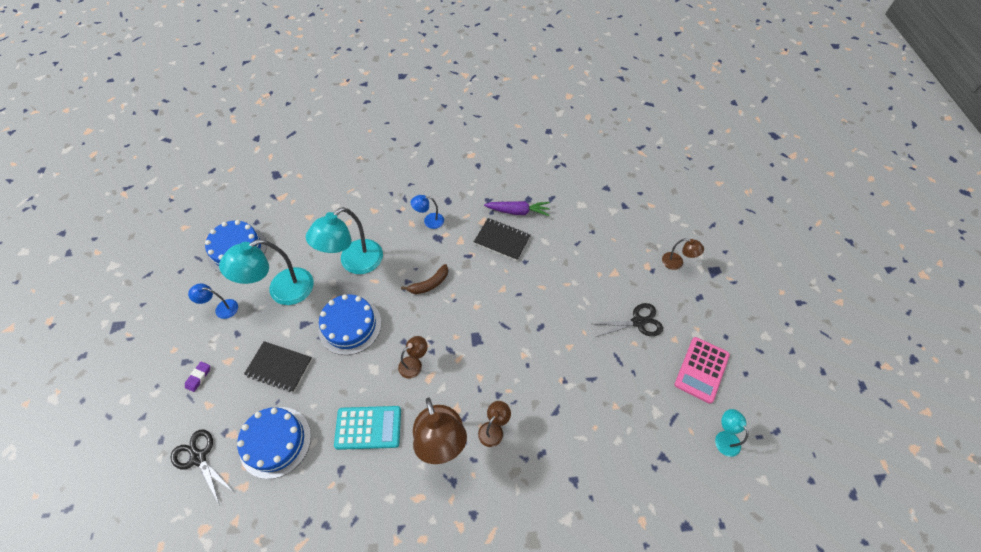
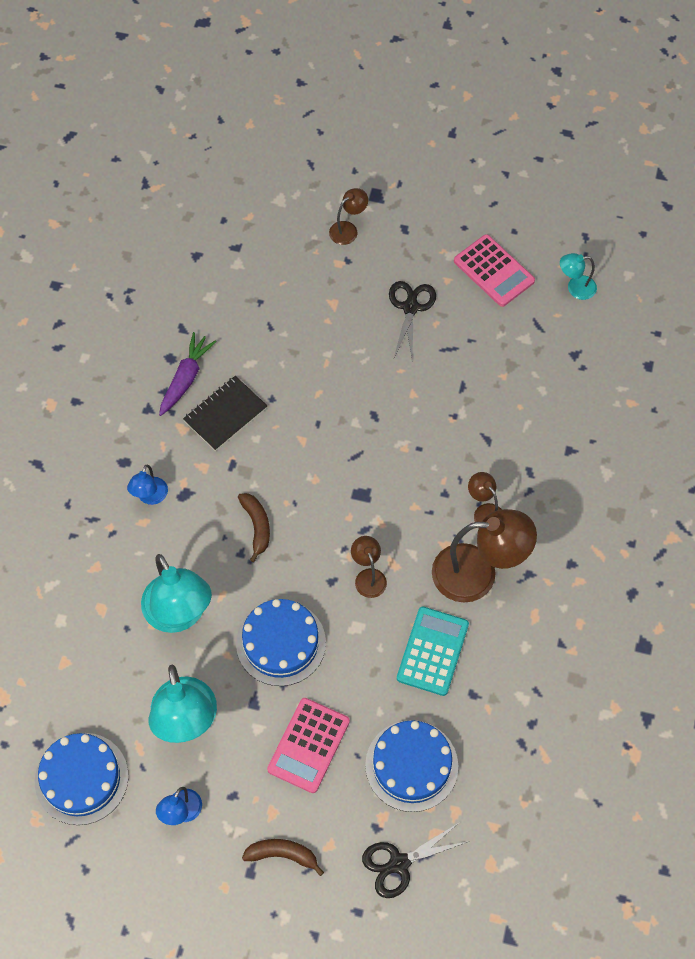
camera: 70 degrees left, 5 degrees up
purple eraser [185,361,210,392] -> brown banana [242,839,324,876]
black notebook [244,341,312,392] -> pink calculator [267,698,350,793]

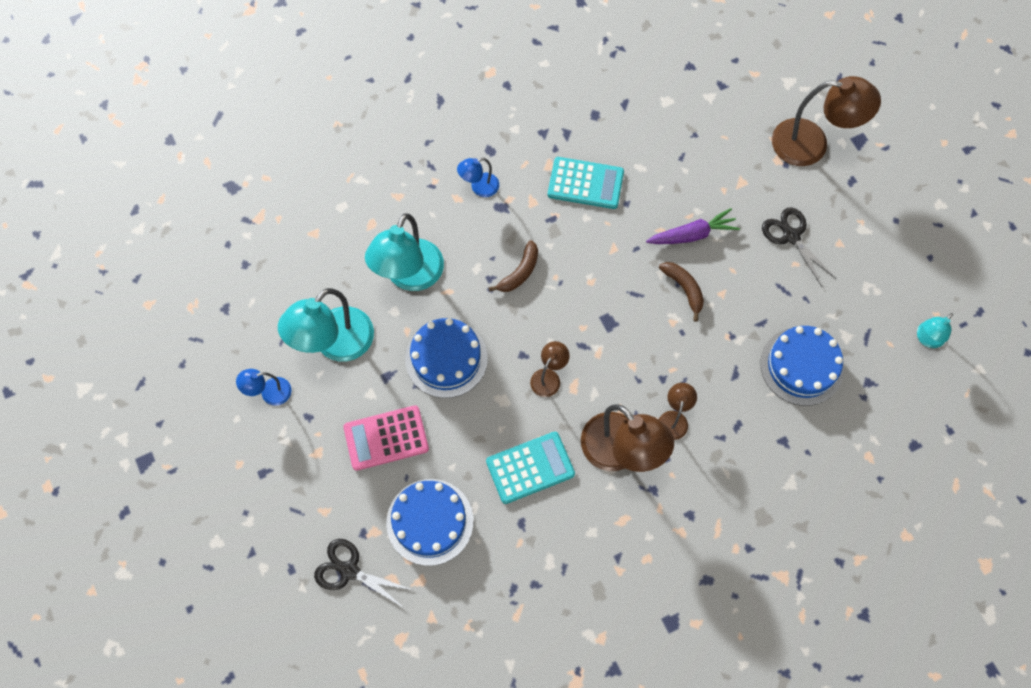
camera: 50 degrees right, 5 degrees up
blue cake [35,733,128,825] -> blue cake moved to [760,326,844,406]
purple carrot [159,332,217,416] -> purple carrot moved to [646,208,740,244]
black notebook [183,376,267,451] -> turquoise calculator [548,157,624,209]
brown banana [242,839,324,876] -> brown banana moved to [659,262,704,322]
brown lamp [329,188,368,245] -> brown lamp [772,76,881,166], size x2.01
black scissors [389,281,436,358] -> black scissors turned 90 degrees counterclockwise [762,207,836,287]
pink calculator [454,234,535,307] -> none
turquoise lamp [560,253,597,300] -> turquoise lamp turned 90 degrees counterclockwise [917,313,953,348]

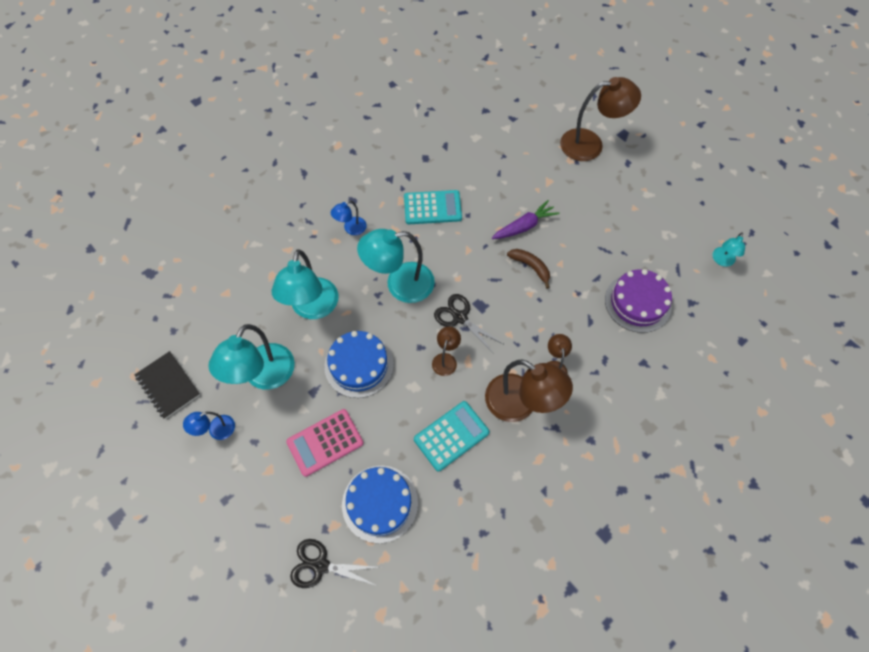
camera: 15 degrees left, 5 degrees down
brown banana [488,240,538,292] -> turquoise lamp [357,229,435,303]
blue cake [760,326,844,406] -> purple cake [605,269,672,333]
black scissors [762,207,836,287] -> black scissors moved to [434,294,503,354]
none -> black notebook [134,351,200,419]

